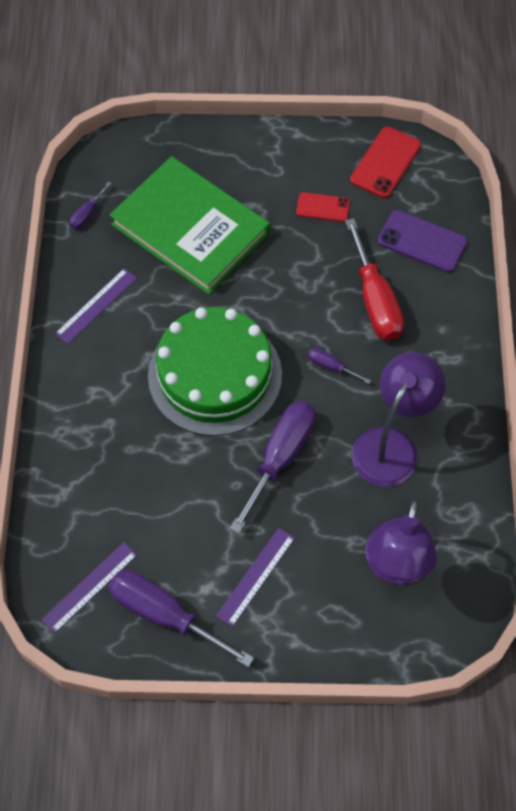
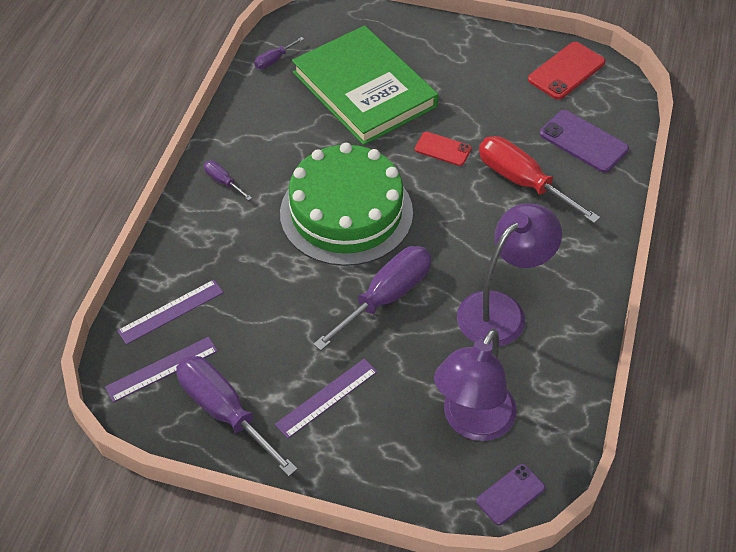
camera: 15 degrees right, 10 degrees down
purple ruler [55,268,137,344] -> purple ruler moved to [117,280,224,345]
red phone [296,192,350,222] -> red phone moved to [415,132,471,166]
purple screwdriver [308,348,371,384] -> purple screwdriver moved to [204,161,252,200]
red screwdriver [345,218,404,341] -> red screwdriver turned 135 degrees clockwise [479,136,600,223]
none -> purple phone [476,464,545,525]

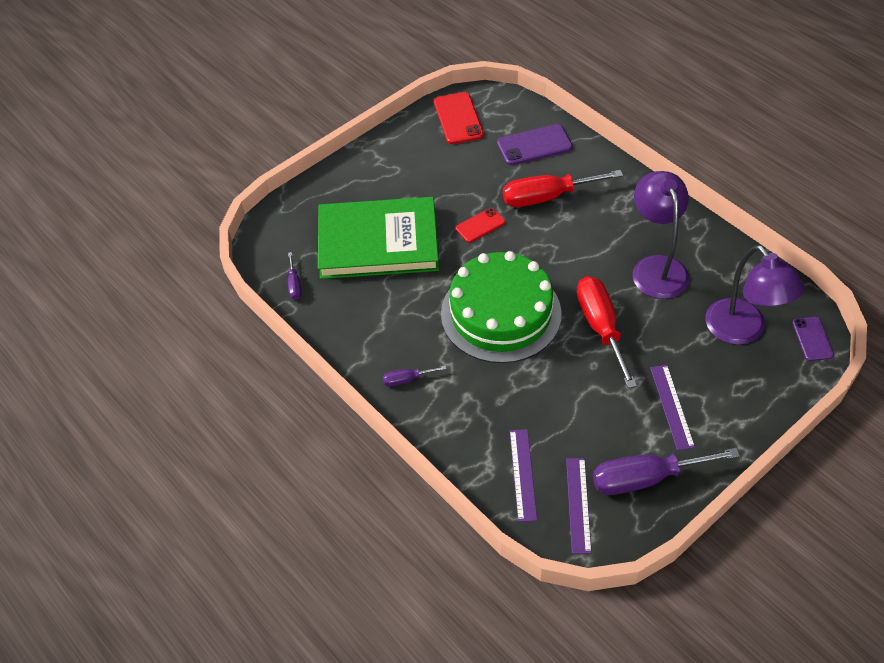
camera: 55 degrees left, 0 degrees up
purple screwdriver [313,246,432,351] -> red screwdriver [577,276,637,388]

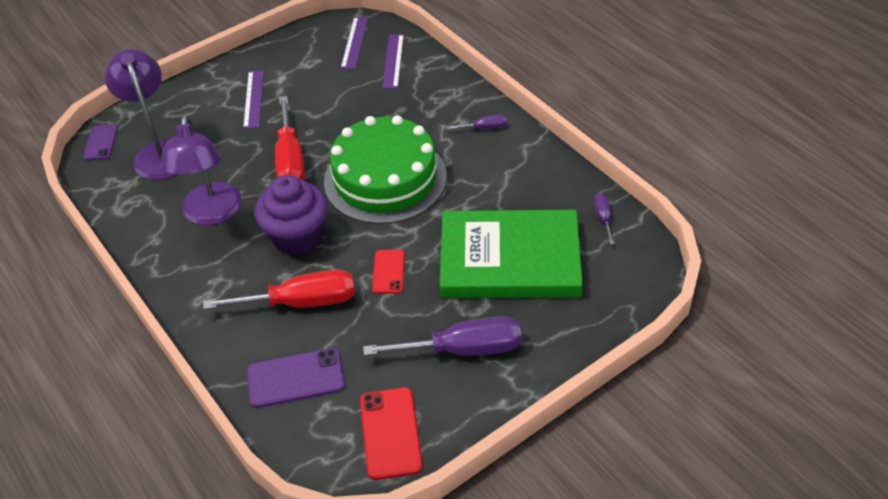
camera: 175 degrees left, 5 degrees down
red phone [456,208,505,243] -> red phone turned 60 degrees counterclockwise [372,250,405,294]
purple screwdriver [593,448,740,495] -> purple screwdriver moved to [363,316,522,356]
none -> purple cupcake [255,175,328,255]

